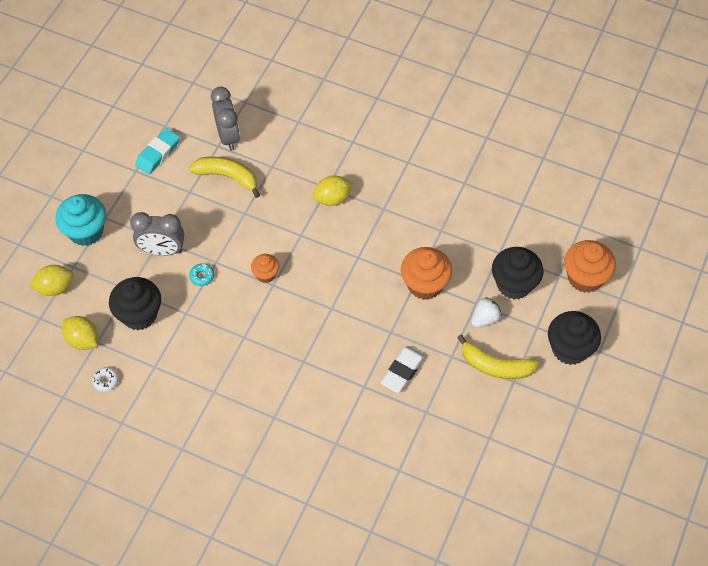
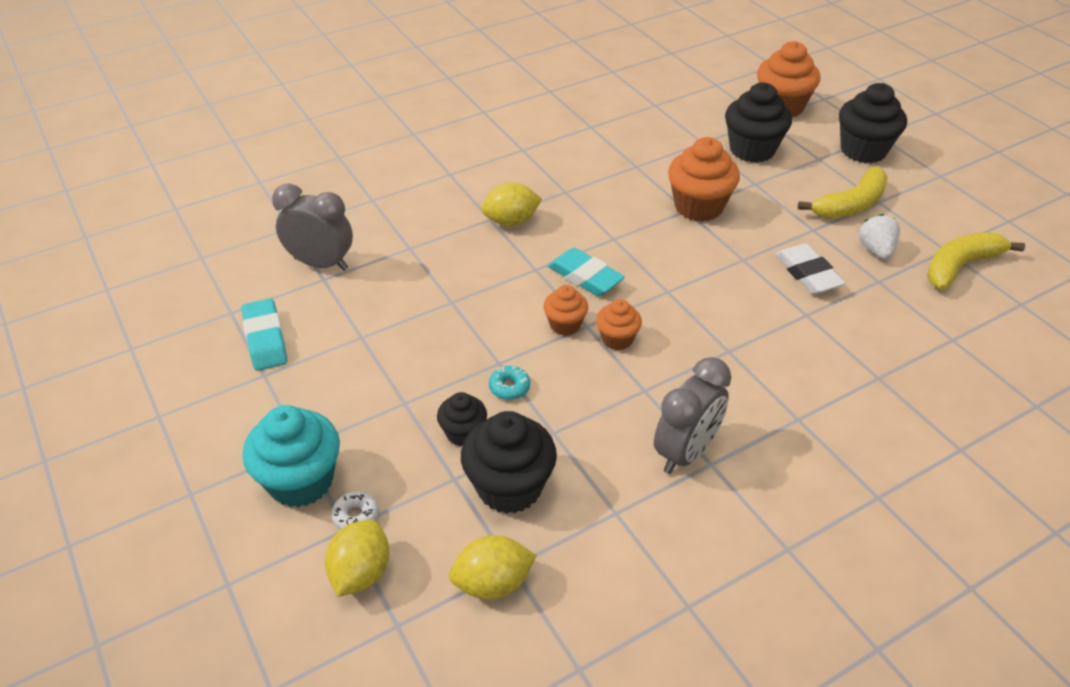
camera: 55 degrees left, 15 degrees down
white donut [92,367,119,392] -> white donut moved to [331,491,379,530]
grey clock [130,212,184,256] -> grey clock moved to [654,357,731,474]
yellow banana [189,157,260,198] -> yellow banana moved to [927,232,1025,290]
yellow lemon [313,176,353,206] -> yellow lemon turned 60 degrees clockwise [481,182,542,226]
white strawberry [471,297,502,327] -> white strawberry moved to [859,214,900,260]
none -> black cupcake [437,392,487,446]
none -> turquoise eraser [548,248,625,296]
none -> orange cupcake [596,299,642,350]

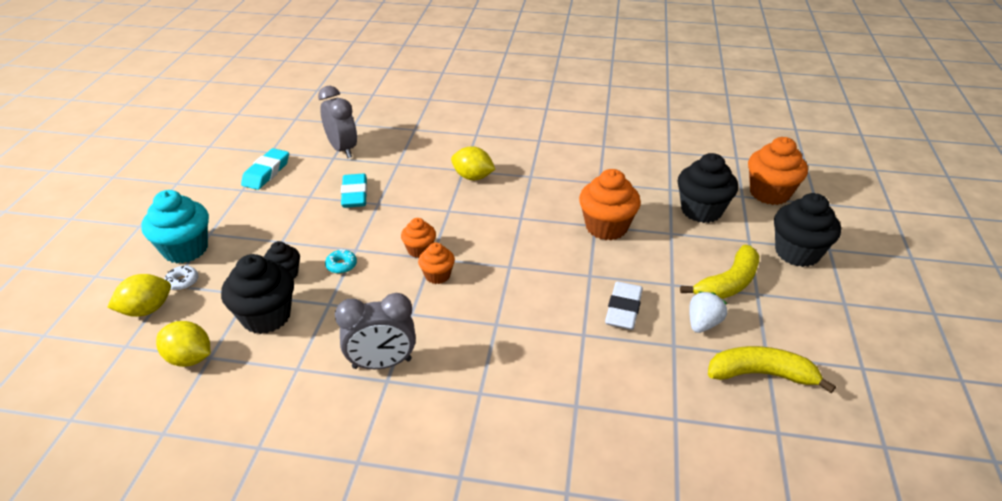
camera: 40 degrees right, 5 degrees down
turquoise eraser [548,248,625,296] -> turquoise eraser moved to [341,174,367,208]
yellow banana [798,167,888,219] -> yellow banana turned 45 degrees counterclockwise [680,245,759,299]

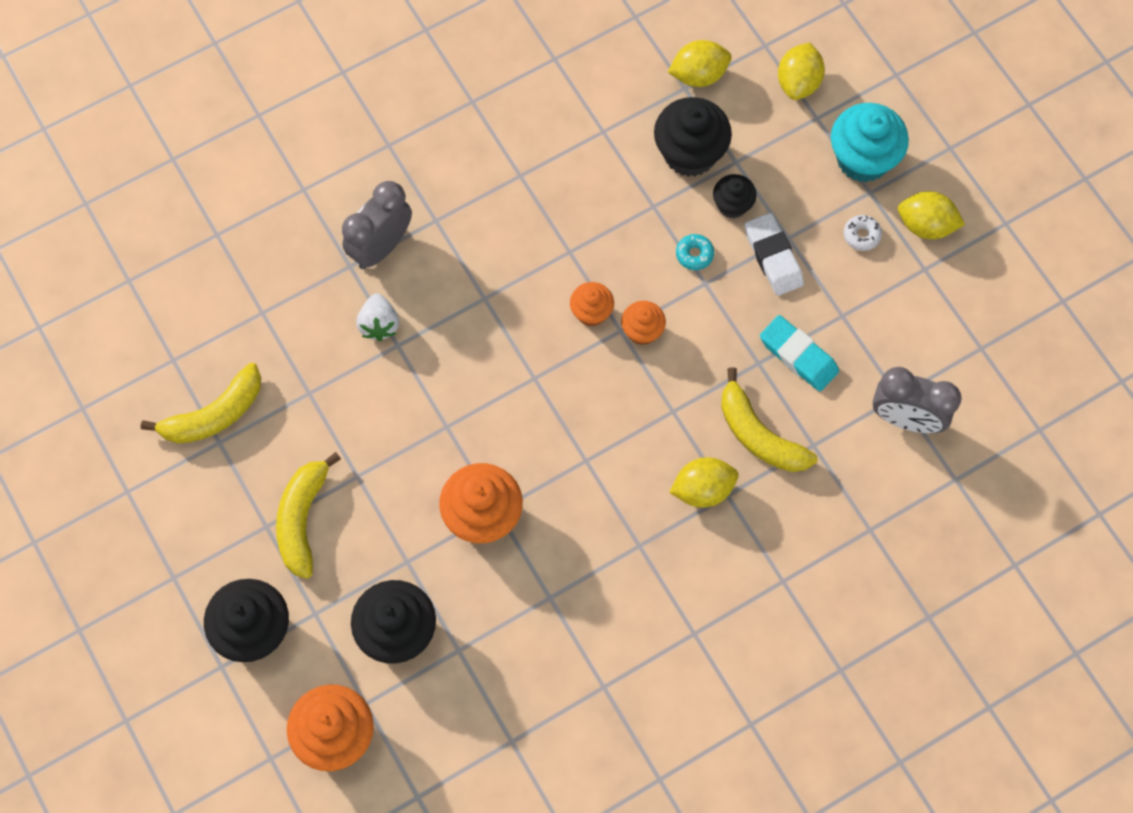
camera: 140 degrees right, 30 degrees up
white donut [165,265,199,291] -> white donut moved to [844,215,882,251]
turquoise eraser [241,148,289,190] -> none
grey clock [335,293,416,369] -> grey clock moved to [342,181,412,269]
white eraser [605,281,643,330] -> white eraser moved to [744,213,804,296]
white strawberry [689,291,727,333] -> white strawberry moved to [356,293,399,341]
none -> yellow banana [721,368,817,472]
none -> yellow lemon [898,191,965,239]

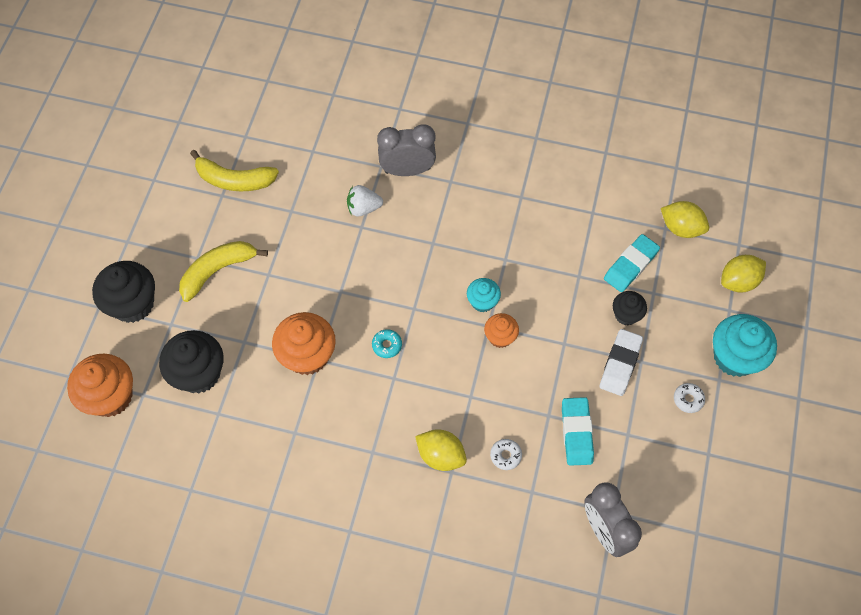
camera: 45 degrees right, 5 degrees down
white strawberry [356,293,399,341] -> white strawberry turned 45 degrees clockwise [347,185,383,217]
orange cupcake [570,282,614,326] -> turquoise cupcake [467,278,501,312]
black cupcake [654,97,732,177] -> turquoise eraser [604,234,660,292]
turquoise donut [676,234,714,270] -> turquoise donut moved to [372,329,402,358]
yellow banana [721,368,817,472] -> white donut [490,439,522,470]
yellow lemon [898,191,965,239] -> none

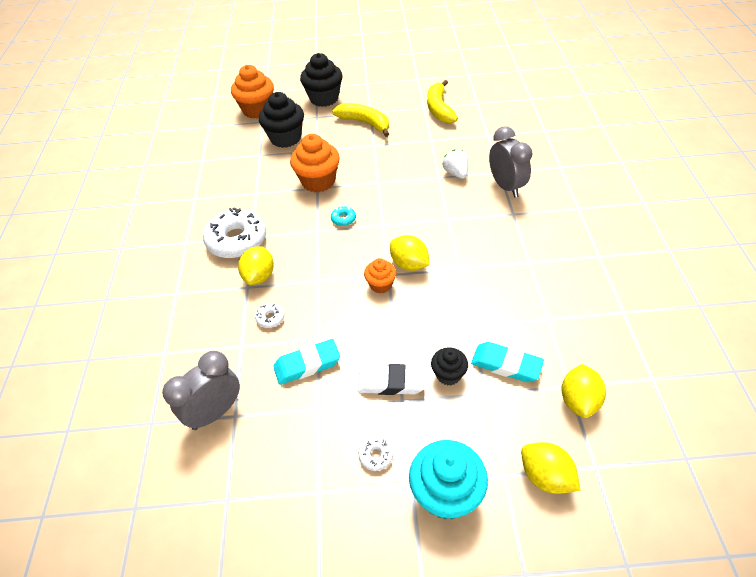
camera: 75 degrees right, 15 degrees down
turquoise cupcake [467,278,501,312] -> yellow lemon [390,235,430,271]
none -> white donut [203,207,266,258]

